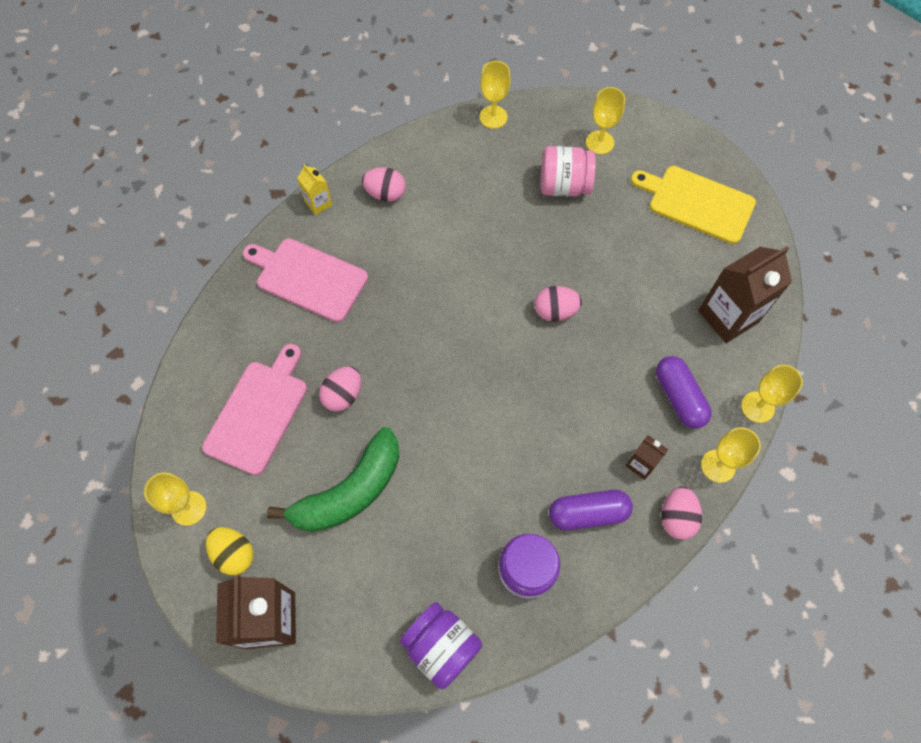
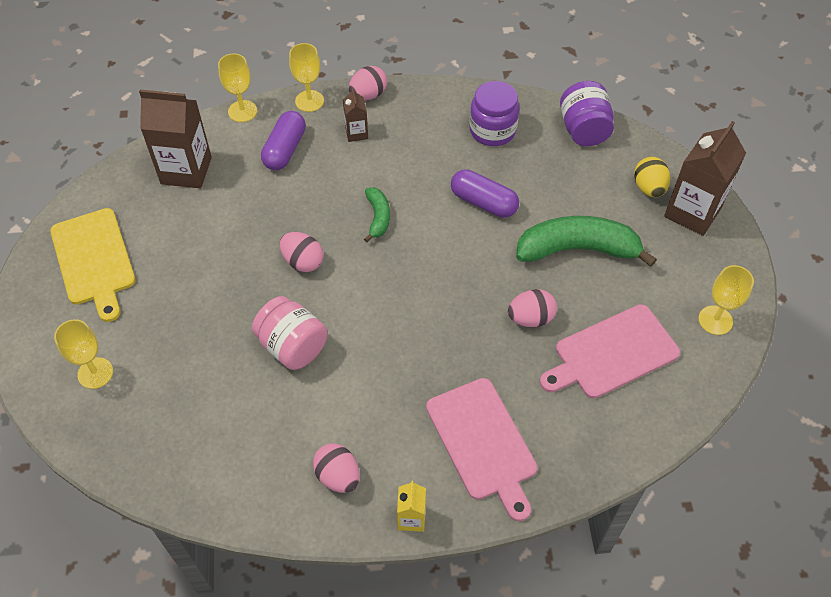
camera: 140 degrees left, 10 degrees down
yellow egg [206,527,254,575] -> yellow egg moved to [634,157,670,197]
yellow goblet [479,61,511,129] -> none
pink jar [541,146,596,197] -> pink jar moved to [252,296,328,370]
purple capsule [549,490,633,531] -> purple capsule moved to [451,169,519,218]
none -> green banana [364,187,390,242]

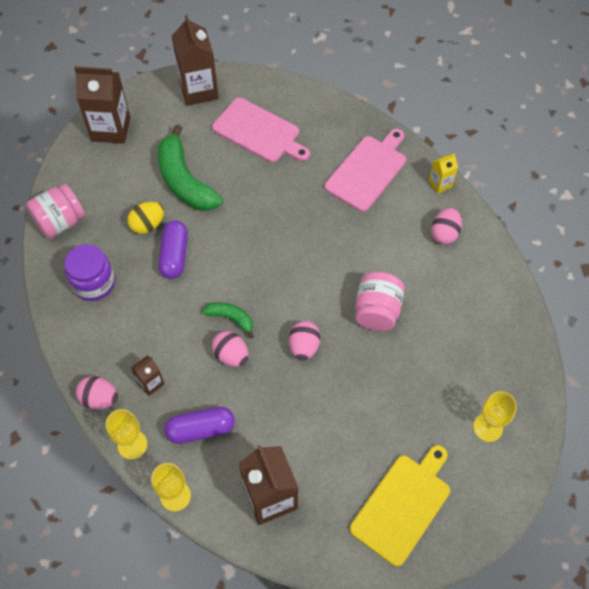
camera: 120 degrees left, 5 degrees up
green banana [364,187,390,242] -> green banana turned 60 degrees clockwise [202,302,254,339]
pink egg [508,289,557,327] -> pink egg moved to [212,331,249,367]
purple jar [560,81,614,146] -> pink jar [26,184,85,238]
yellow egg [634,157,670,197] -> yellow egg moved to [127,202,164,234]
yellow goblet [698,265,754,335] -> brown carton [172,15,219,106]

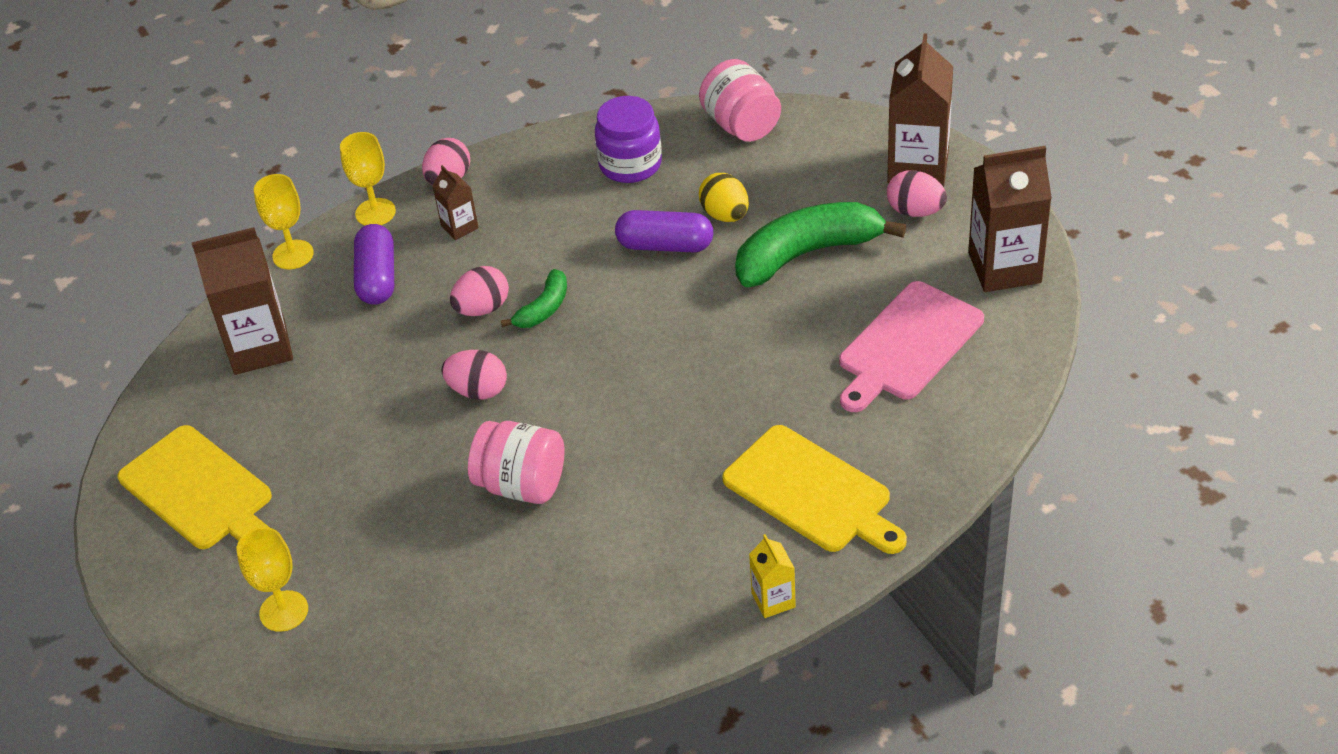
camera: 100 degrees right, 15 degrees down
pink cutting board [325,129,406,212] -> yellow cutting board [722,425,907,554]
pink egg [431,208,462,244] -> pink egg moved to [887,170,947,217]

